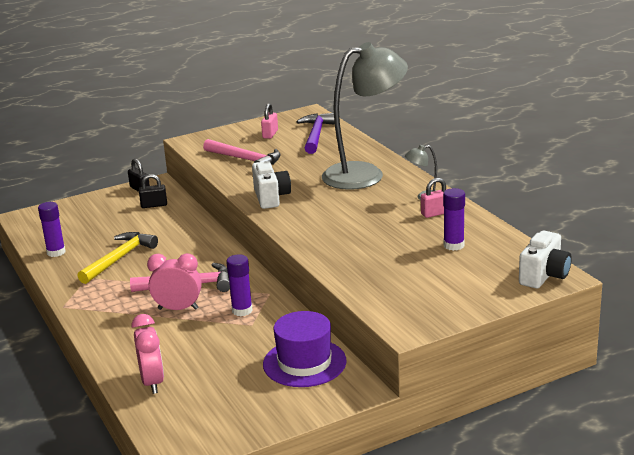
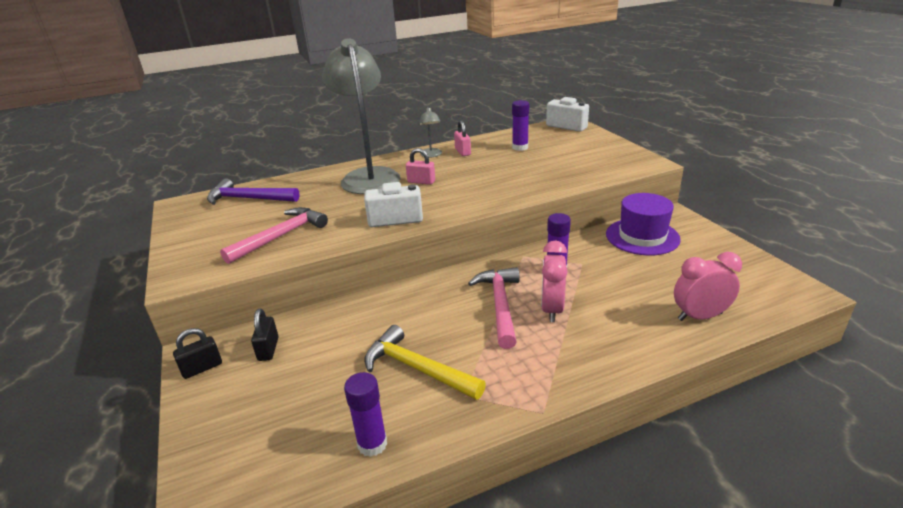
camera: 85 degrees left, 5 degrees up
pink padlock [261,103,278,139] -> pink padlock moved to [406,148,435,185]

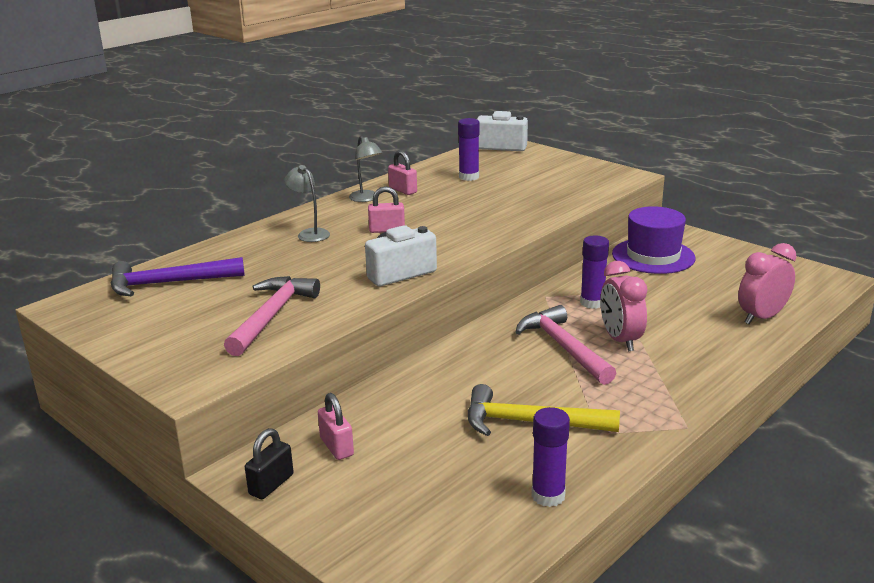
camera: 25 degrees left, 5 degrees down
black padlock [251,309,279,361] -> pink padlock [318,393,354,460]
grey lamp [322,38,401,194] -> grey lamp [284,165,330,242], size x0.41

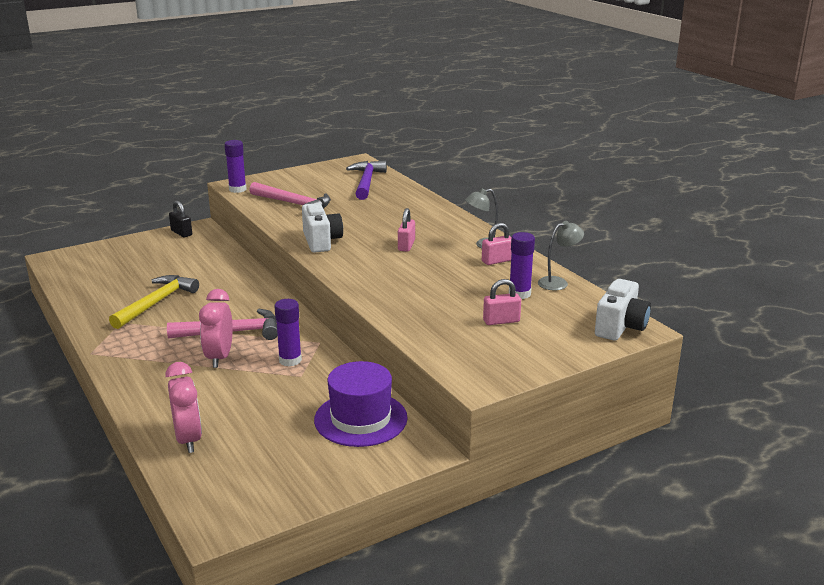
camera: 105 degrees right, 0 degrees up
grey lamp [284,165,330,242] -> grey lamp moved to [538,221,584,290]
pink padlock [318,393,354,460] -> pink padlock moved to [483,279,521,325]
purple glue stick [532,407,570,507] -> purple glue stick moved to [224,140,247,193]
pink clock [601,261,647,352] -> pink clock turned 90 degrees counterclockwise [199,289,233,368]

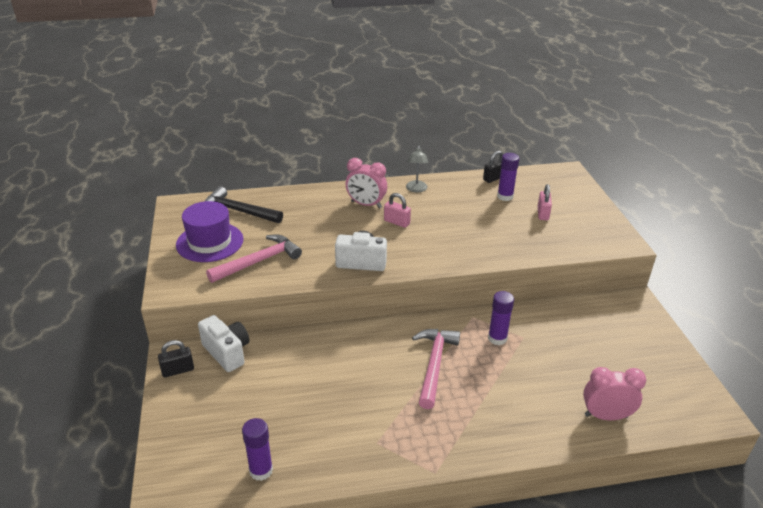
camera: 70 degrees left, 10 degrees up
yellow hammer [109,275,199,329] -> none
pink clock [199,289,233,368] -> pink clock moved to [345,158,387,208]
purple glue stick [224,140,247,193] -> purple glue stick moved to [242,418,273,481]
purple hat [314,361,408,447] -> purple hat moved to [176,201,243,262]
purple hammer [346,161,387,200] -> black hammer [205,186,283,223]
pink padlock [482,223,512,265] -> none
grey lamp [538,221,584,290] -> black padlock [483,151,503,183]
white camera [595,279,651,341] -> white camera moved to [198,315,249,372]

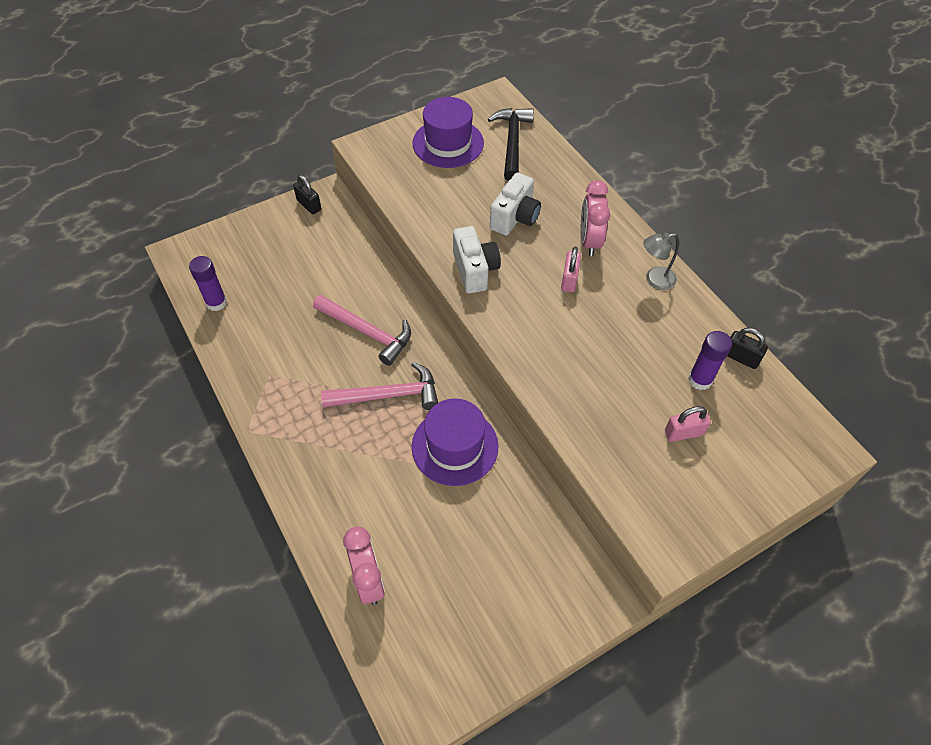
camera: 70 degrees right, 20 degrees up
white camera [198,315,249,372] -> white camera moved to [490,173,541,235]
pink hammer [206,234,302,283] -> pink hammer moved to [313,295,411,366]
purple glue stick [488,291,514,345] -> purple hat [412,398,499,486]

